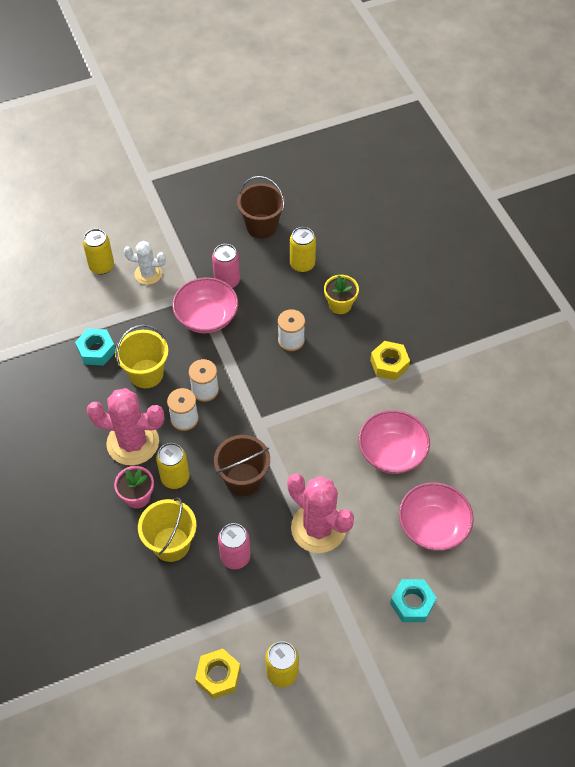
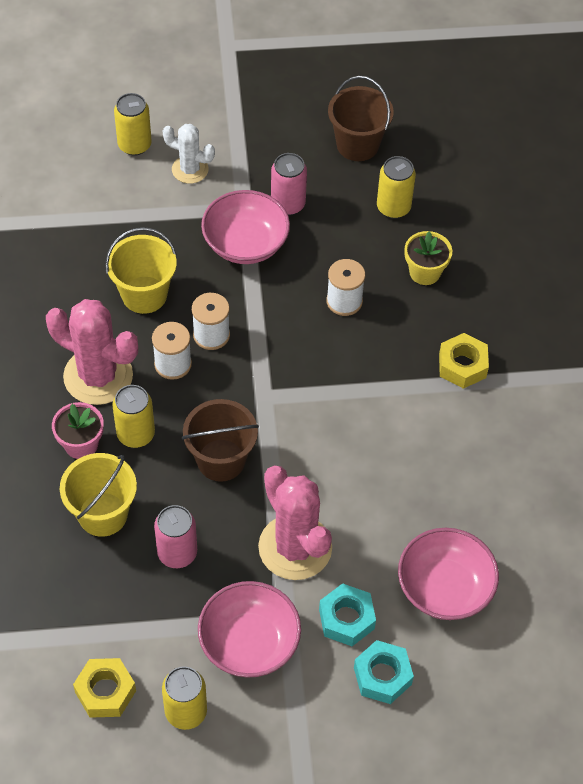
camera: 15 degrees right, 0 degrees up
turquoise nut [75,329,115,366] -> turquoise nut moved to [319,583,376,646]
pink bowl [359,410,430,474] -> pink bowl moved to [198,581,301,678]

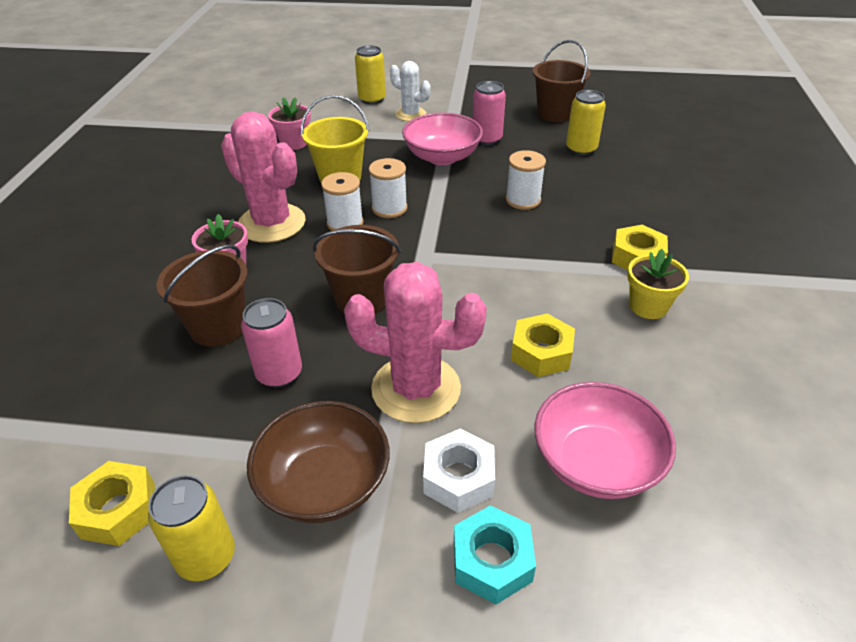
camera: 15 degrees right, 15 degrees down
yellow bucket [60,453,137,537] -> brown bucket [156,245,248,347]
yellow can [113,385,155,448] -> none
pink bowl [198,581,301,678] -> brown bowl [247,401,389,523]
pink cactus [258,466,332,580] -> pink cactus turned 60 degrees counterclockwise [344,262,487,423]
turquoise nut [319,583,376,646] -> white nut [423,429,495,513]
yellow flower pot [405,231,452,285] -> yellow flower pot moved to [627,249,689,319]
none -> pink flower pot [268,97,311,150]
none -> yellow nut [511,313,575,377]

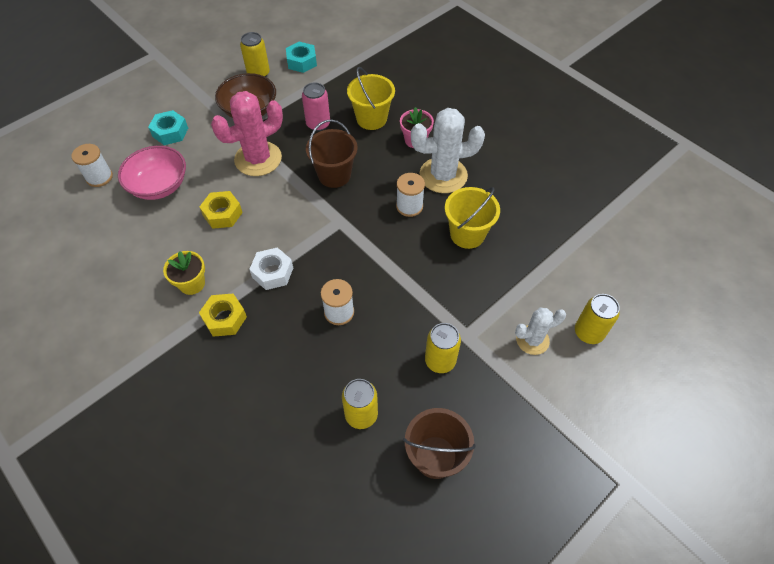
camera: 130 degrees right, 15 degrees up
yellow nut [69,461,155,546] -> turquoise nut [286,42,317,73]
brown bucket [156,245,248,347] -> yellow bucket [347,67,395,130]
pink cactus [221,112,306,243] -> white cactus [411,108,485,193]
pink flower pot [268,97,311,150] -> none
white spool [369,158,407,218] -> white spool moved to [71,144,113,187]
pink bowl [402,113,483,165] -> none
white nut [423,429,495,513] -> white nut moved to [249,247,293,290]
pink can [472,81,506,145] -> yellow can [425,323,461,373]

